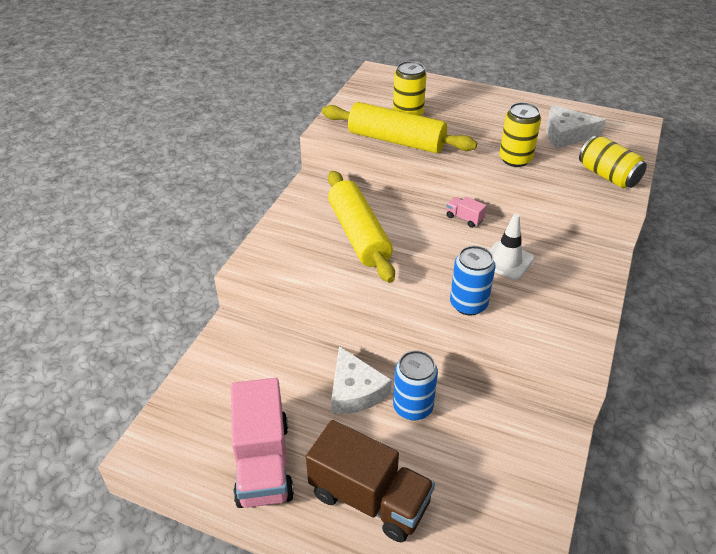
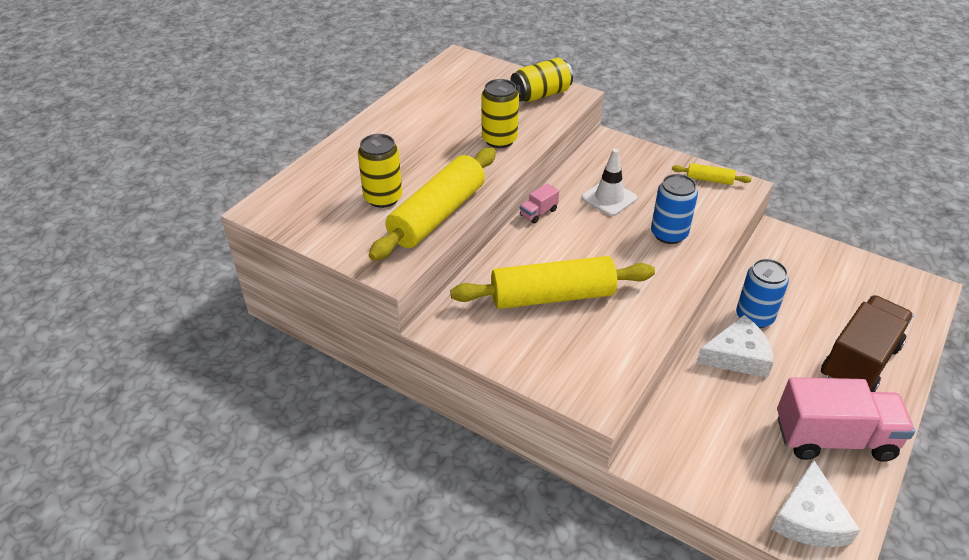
camera: 80 degrees left, 0 degrees up
white cheese [546,105,606,149] -> white cheese moved to [771,460,860,547]
none -> yellow rolling pin [672,163,751,185]

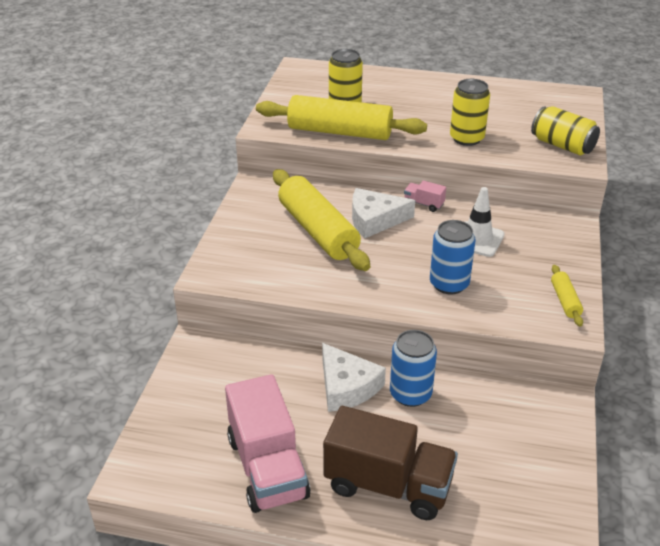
camera: 70 degrees right, 5 degrees down
white cheese [771,460,860,547] -> white cheese moved to [352,188,415,239]

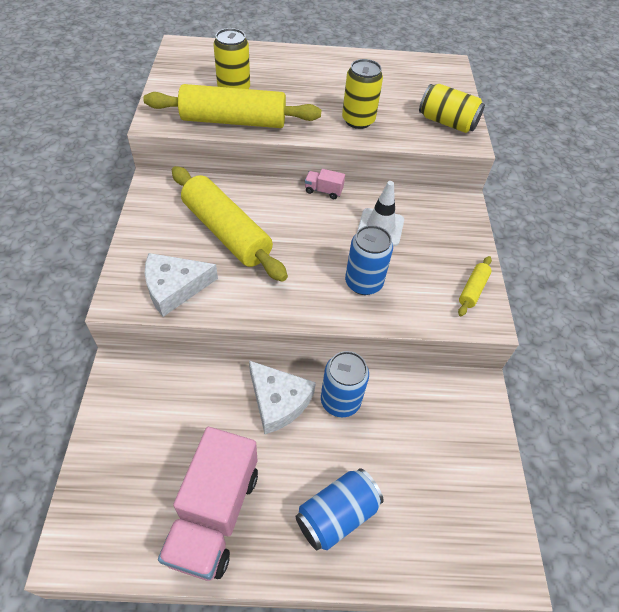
camera: 15 degrees left, 15 degrees up
pink truck [225,374,310,513] -> pink truck turned 45 degrees clockwise [158,427,258,581]
brown truck [323,406,458,520] -> blue can [296,468,384,550]
white cheese [352,188,415,239] -> white cheese moved to [145,253,218,317]
yellow rolling pin [551,265,583,327] -> yellow rolling pin turned 45 degrees clockwise [458,256,492,316]

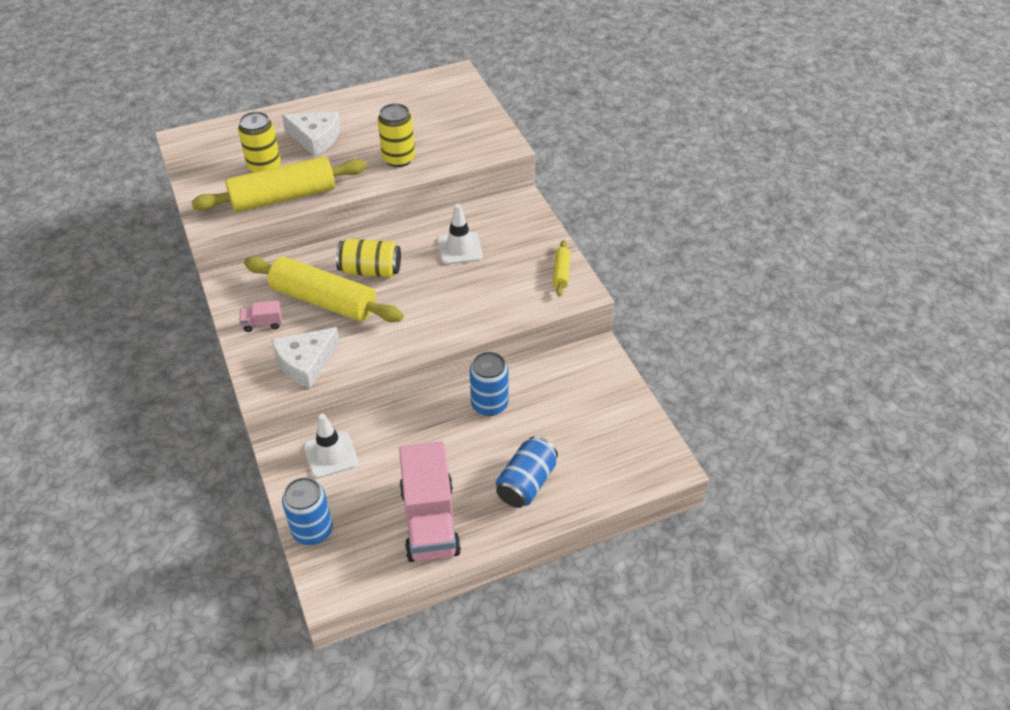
camera: 20 degrees left, 5 degrees down
white cheese [249,361,316,434] -> white cheese moved to [282,111,340,156]
pink truck [305,169,345,199] -> pink truck moved to [240,300,282,332]
blue can [345,225,393,295] -> blue can moved to [282,477,333,545]
yellow can [419,84,485,133] -> yellow can moved to [336,239,401,277]
none -> white traffic cone [304,414,358,478]

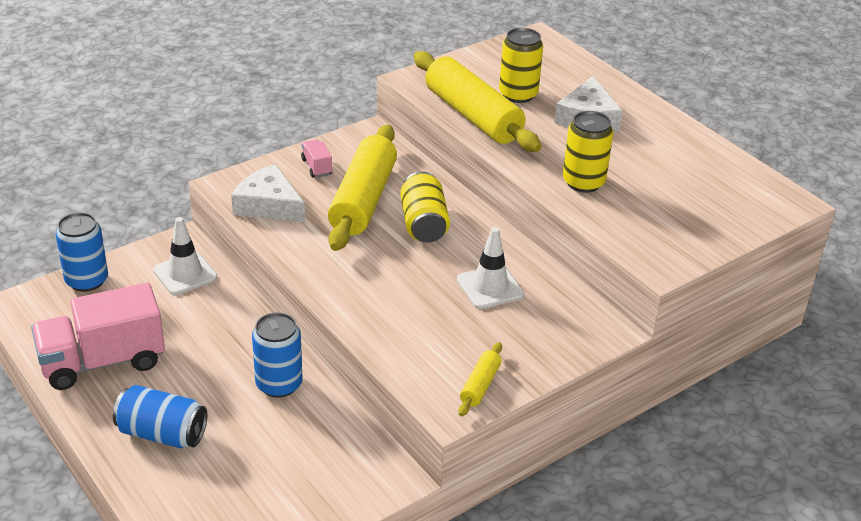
camera: 75 degrees right, 10 degrees down
yellow rolling pin [553,240,570,297] -> yellow rolling pin turned 60 degrees counterclockwise [458,342,502,416]

